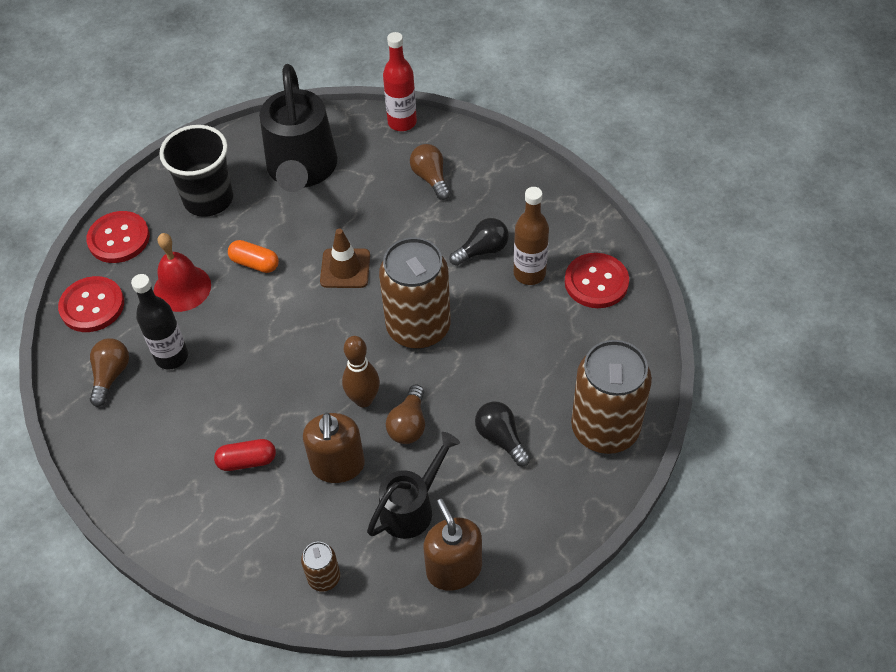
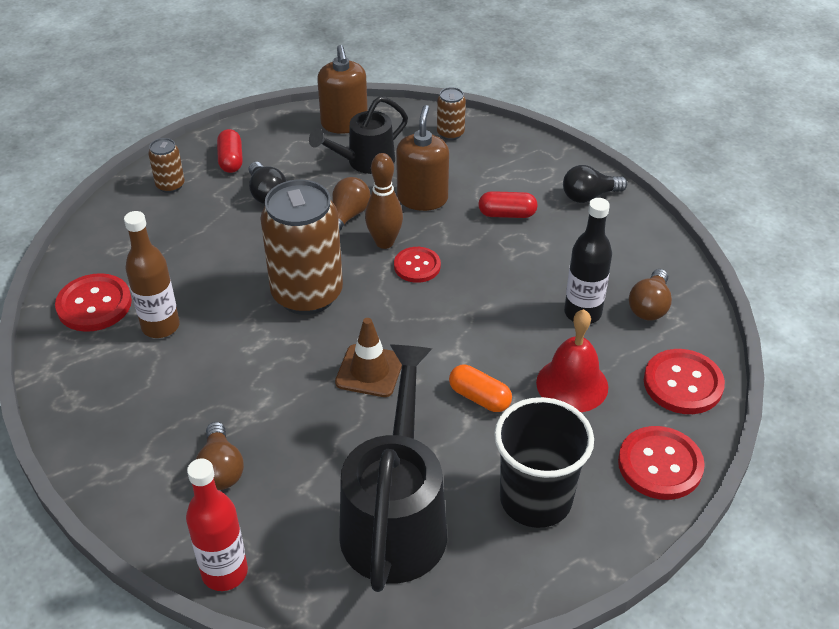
camera: 170 degrees left, 10 degrees down
black light bulb [449,218,509,266] -> black light bulb moved to [563,165,627,203]
brown can [571,340,652,454] -> brown can [148,138,185,193], size x0.45
none -> red capsule [217,129,243,173]
none -> red button [394,247,441,283]

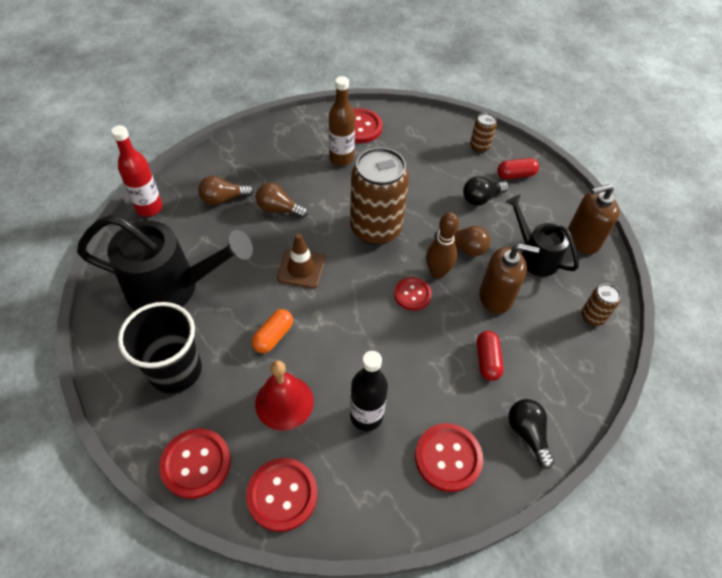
camera: 85 degrees right, 10 degrees up
brown light bulb [629,269,672,321] -> brown light bulb moved to [256,183,308,218]
none -> red button [415,423,483,492]

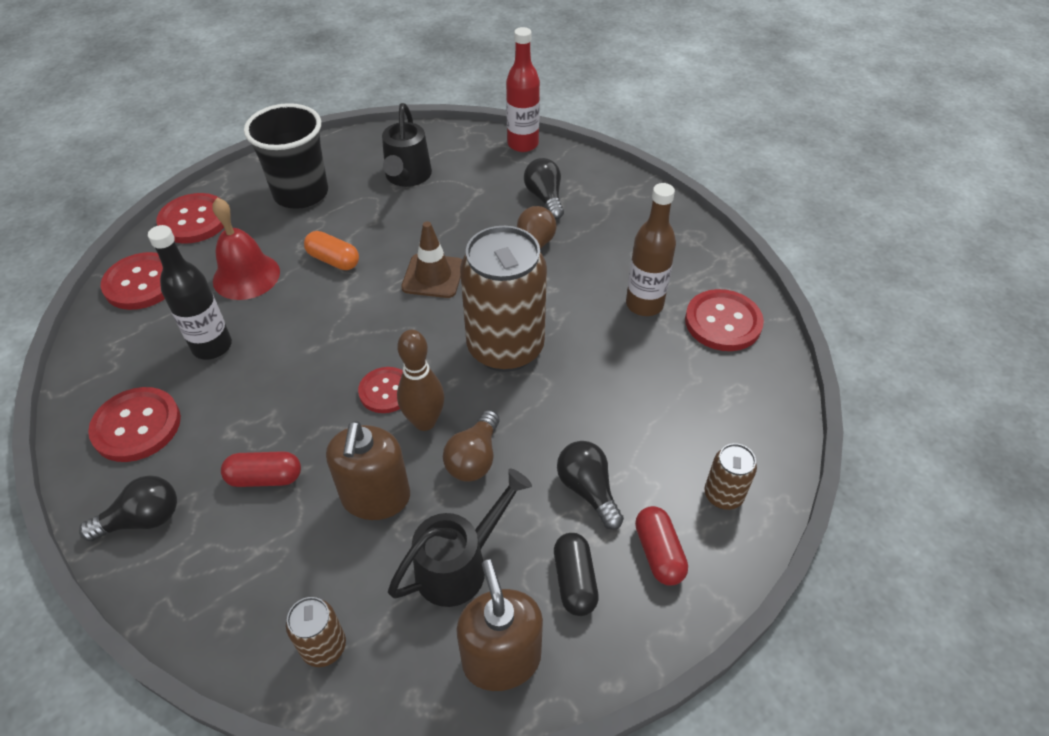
camera: 90 degrees right, 5 degrees down
black watering can [77,215,253,311] -> black watering can [382,103,432,187], size x0.60
brown light bulb [198,176,254,205] -> black light bulb [524,158,564,219]
none -> black capsule [554,533,599,616]

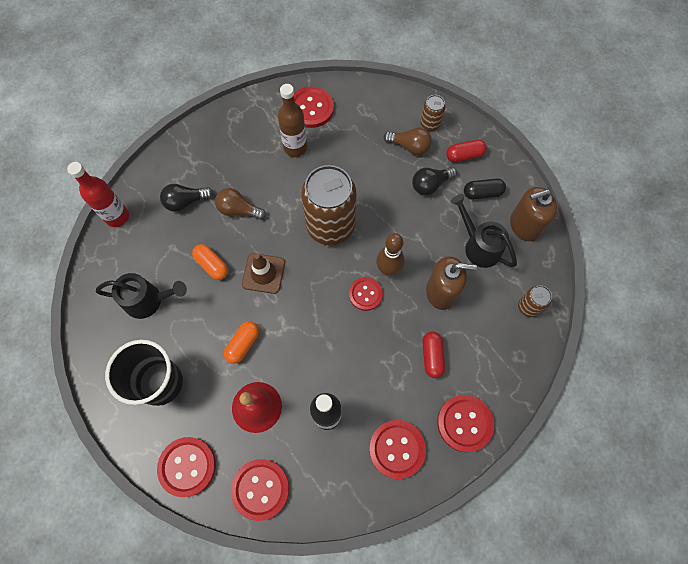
camera: 90 degrees left, 20 degrees up
black light bulb [79,475,177,541] -> red button [437,395,494,452]
brown light bulb [443,410,499,482] -> brown light bulb moved to [384,128,432,155]
none -> orange capsule [192,244,228,280]

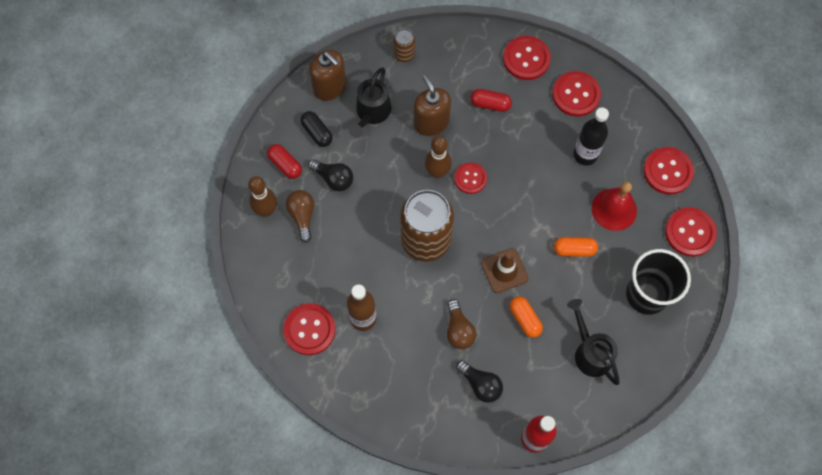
camera: 120 degrees left, 0 degrees up
orange capsule [192,244,228,280] -> orange capsule turned 45 degrees counterclockwise [510,296,543,338]
brown can [420,95,445,131] -> brown bowling pin [248,176,277,217]
red capsule [422,331,445,378] -> red capsule turned 45 degrees clockwise [470,89,512,112]

